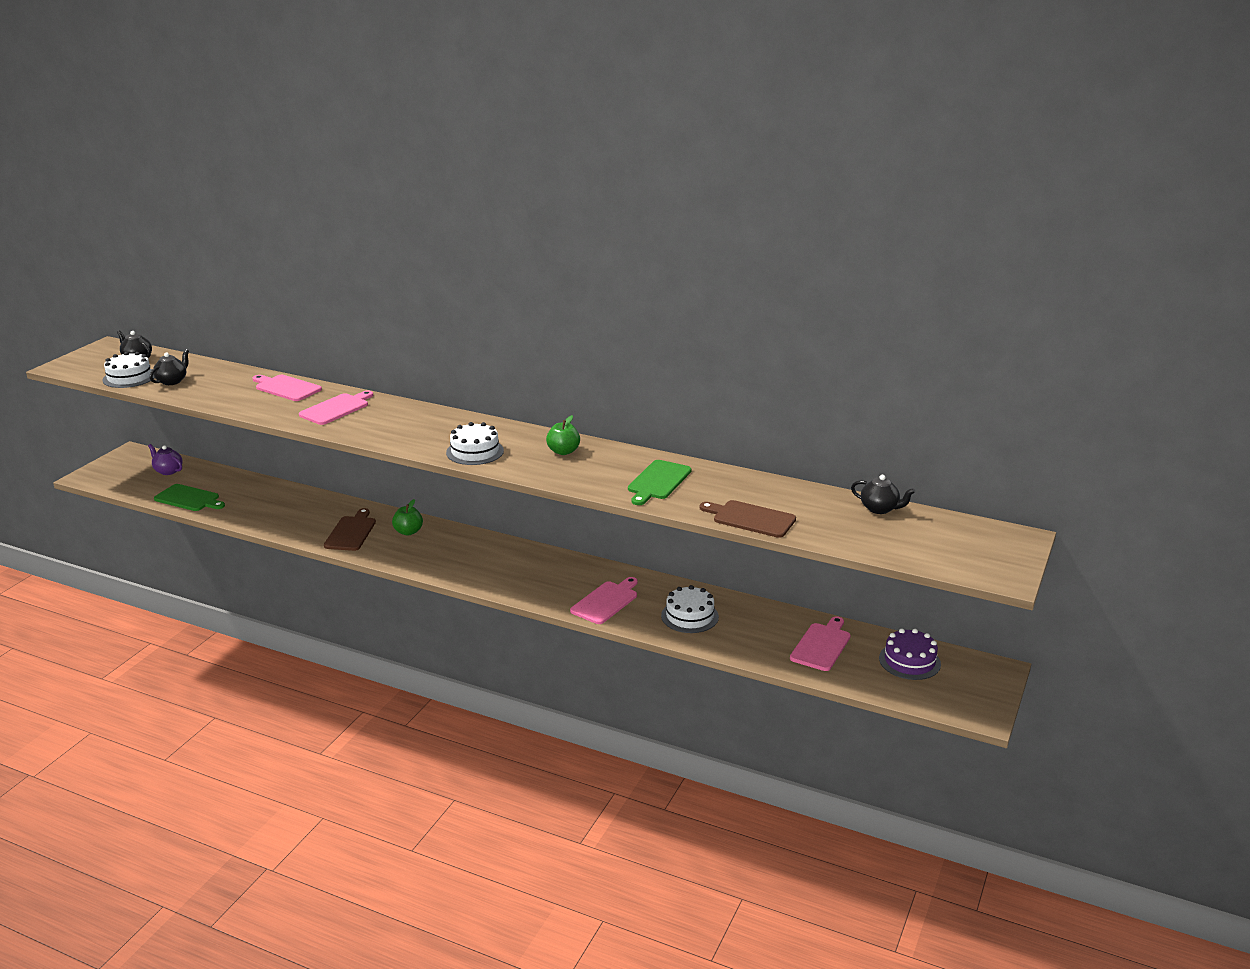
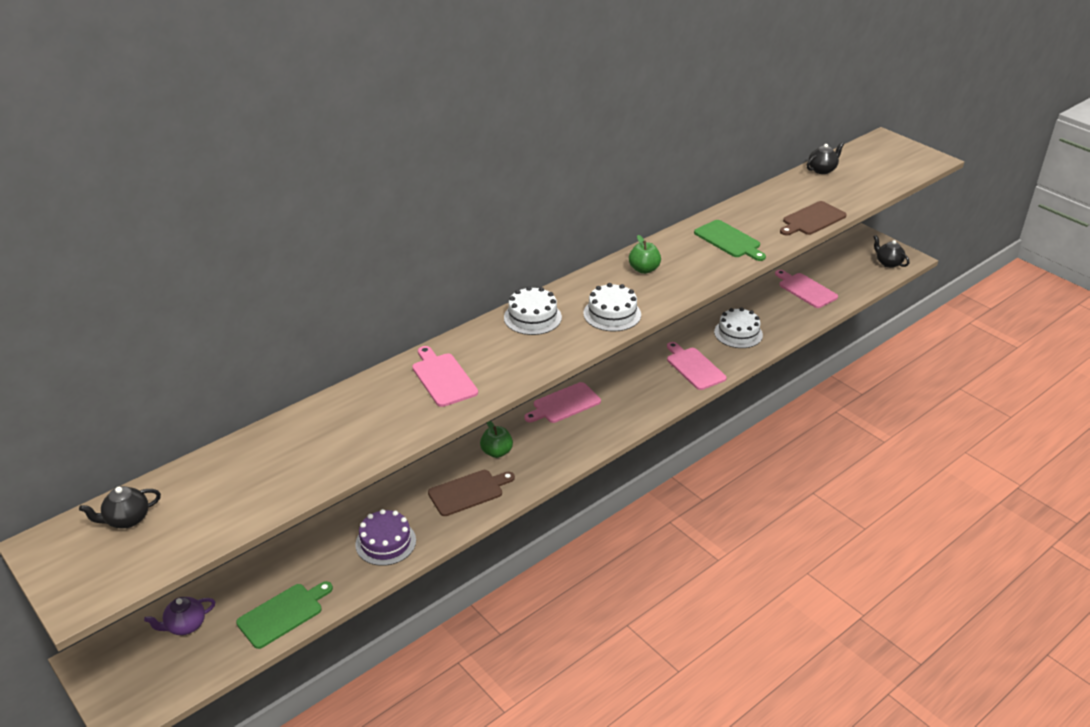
camera: 65 degrees left, 10 degrees up
white cake [102,352,155,388] -> white cake moved to [504,286,562,335]
black teapot [150,349,189,385] -> black teapot moved to [873,235,909,268]
pink cutting board [253,375,322,401] -> pink cutting board moved to [524,382,601,423]
brown cutting board [324,508,376,551] -> brown cutting board turned 120 degrees clockwise [428,470,515,516]
purple cake [879,628,941,680] -> purple cake moved to [355,509,416,566]

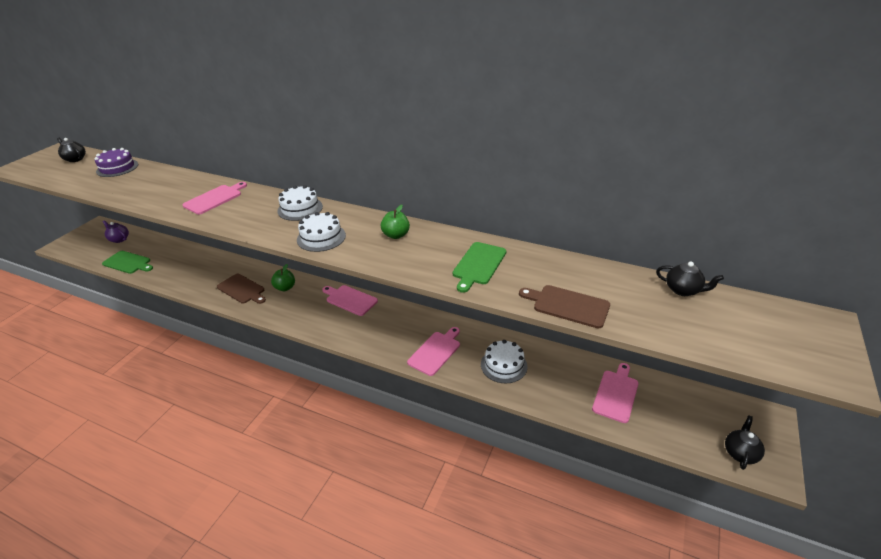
camera: 65 degrees right, 0 degrees up
purple cake [355,509,416,566] -> purple cake moved to [94,148,138,177]

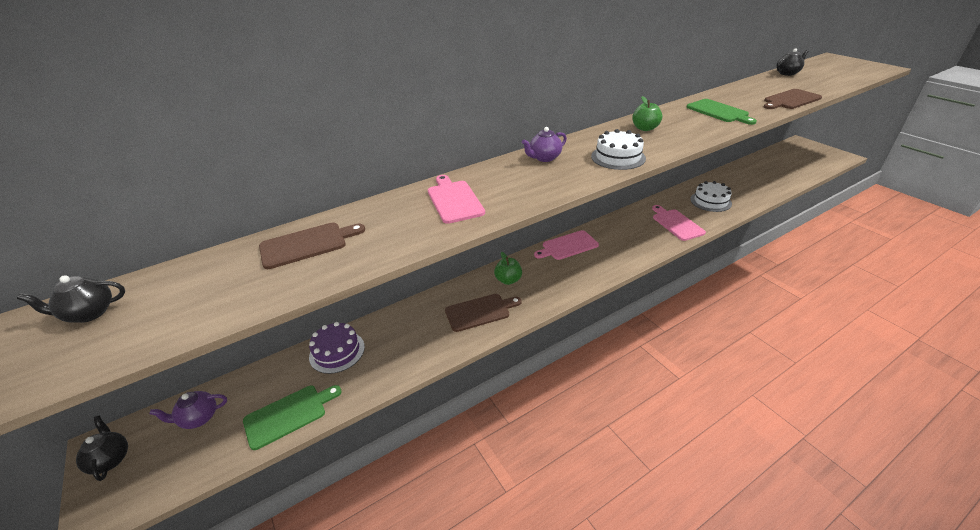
camera: 55 degrees left, 0 degrees up
purple cake [94,148,138,177] -> purple cake moved to [309,322,365,374]
white cake [277,185,323,221] -> purple teapot [522,127,567,162]
pink cutting board [592,363,639,423] -> none
black teapot [725,415,765,470] -> black teapot moved to [76,415,128,481]
none -> brown cutting board [259,222,365,269]

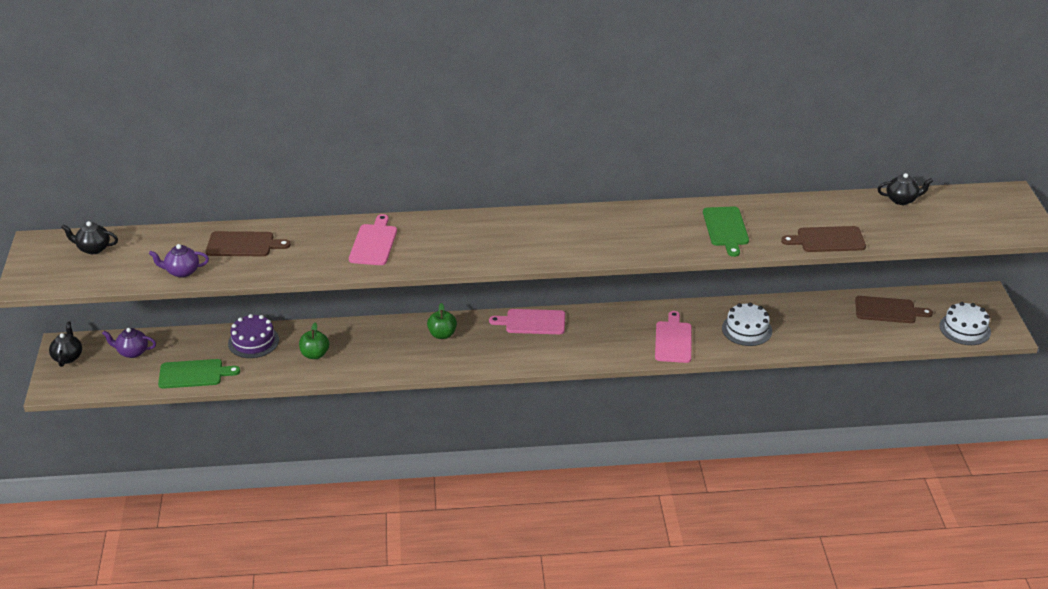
camera: 25 degrees right, 0 degrees up
brown cutting board [445,294,522,332] -> brown cutting board moved to [855,296,933,323]
purple teapot [522,127,567,162] -> purple teapot moved to [149,244,209,278]
white cake [591,129,646,170] -> white cake moved to [939,302,991,345]
green apple [632,96,662,131] -> green apple moved to [299,323,329,359]

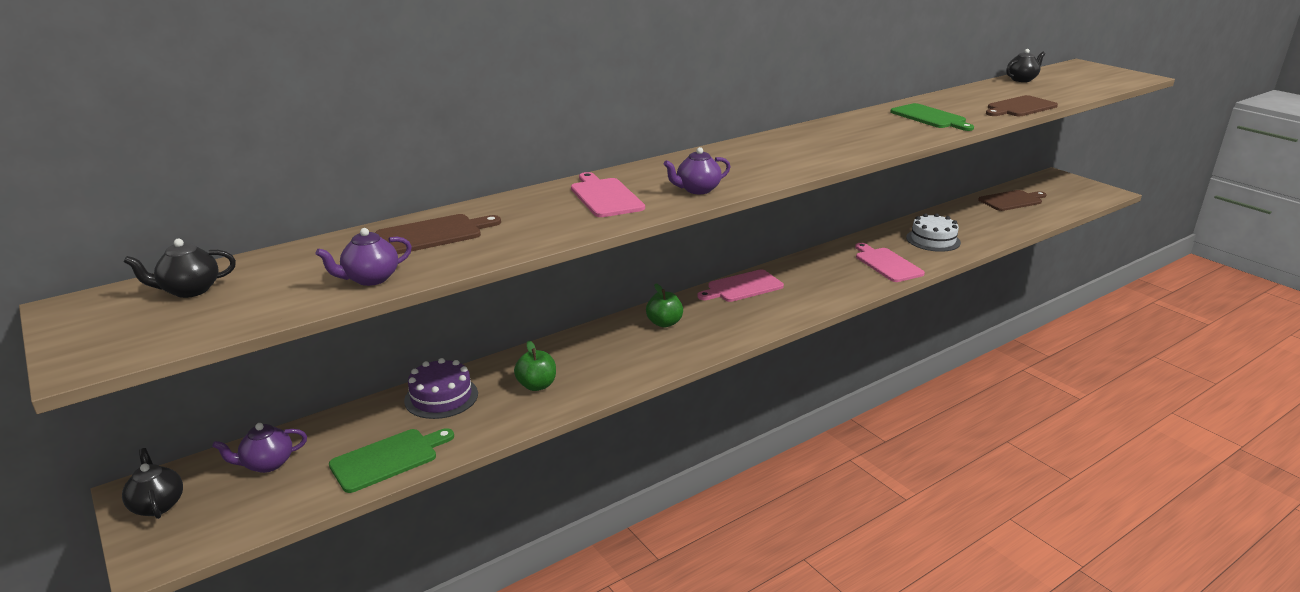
camera: 30 degrees left, 10 degrees down
white cake [939,302,991,345] -> none
none -> purple teapot [664,147,730,194]

